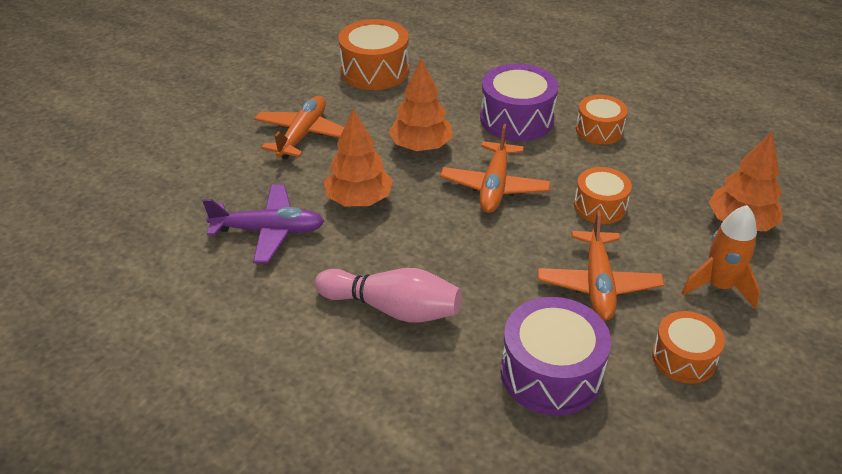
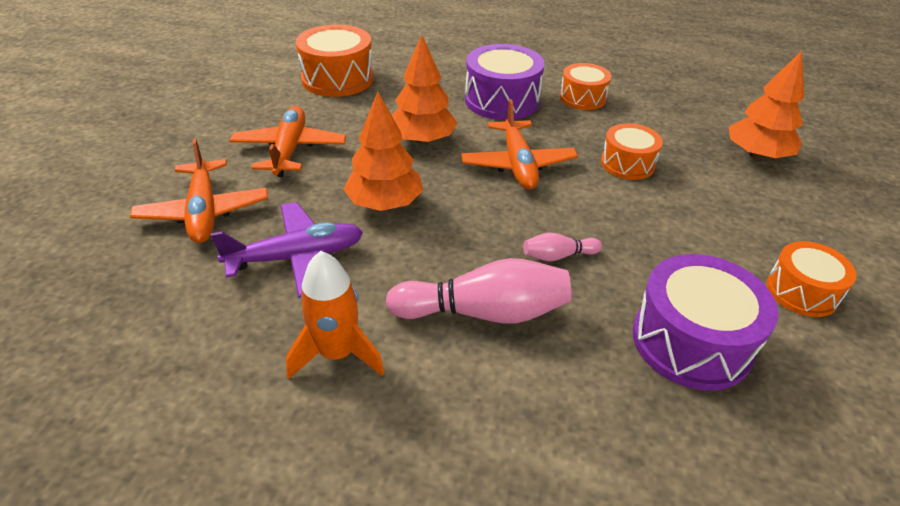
camera: 20 degrees left, 0 degrees up
orange plane [538,211,664,321] -> orange plane moved to [130,138,268,243]
orange rocket [682,205,760,309] -> orange rocket moved to [286,251,385,379]
none -> pink bowling pin [523,232,602,262]

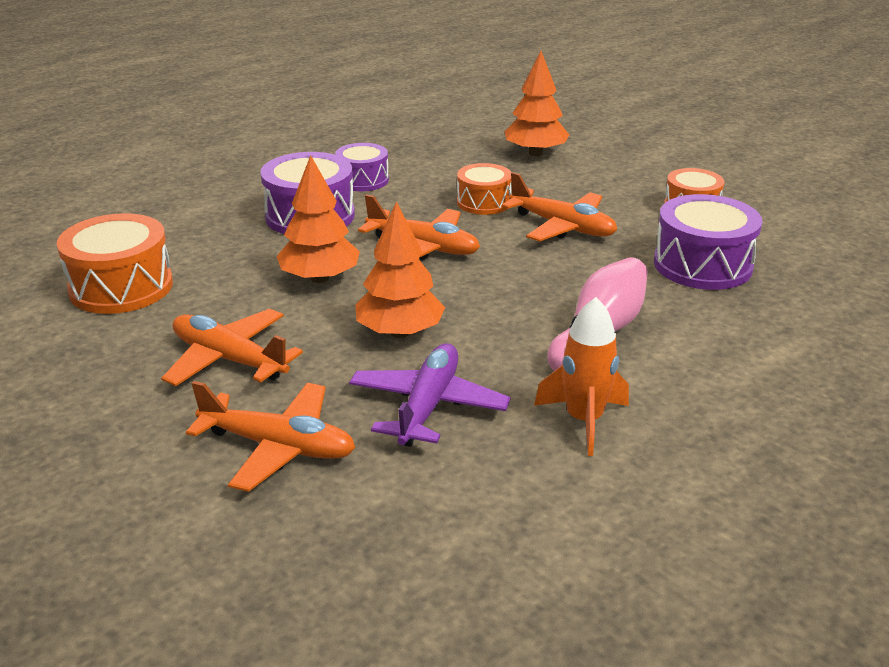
camera: 55 degrees left, 10 degrees down
pink bowling pin [523,232,602,262] -> none
orange drum [560,63,611,110] -> purple drum [335,143,389,191]
none -> orange plane [502,172,617,242]

